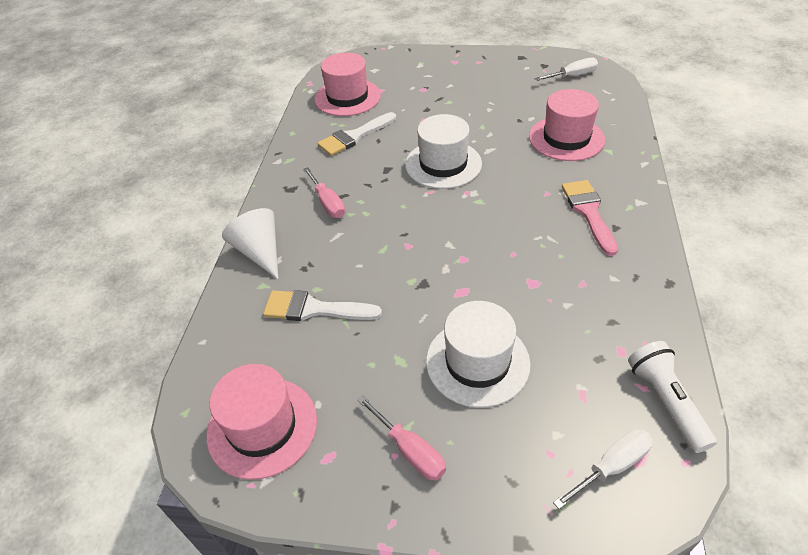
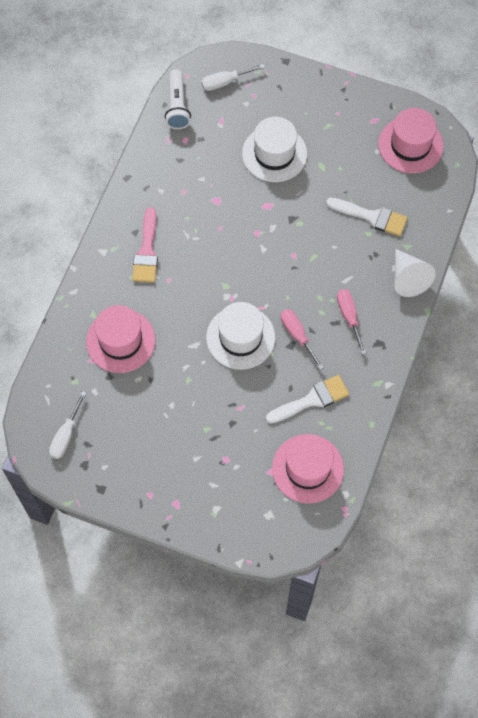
camera: 170 degrees left, 20 degrees up
pink screwdriver [357,395,446,480] -> pink screwdriver moved to [281,309,324,370]
white screwdriver [534,58,598,81] -> white screwdriver turned 60 degrees counterclockwise [49,391,86,459]

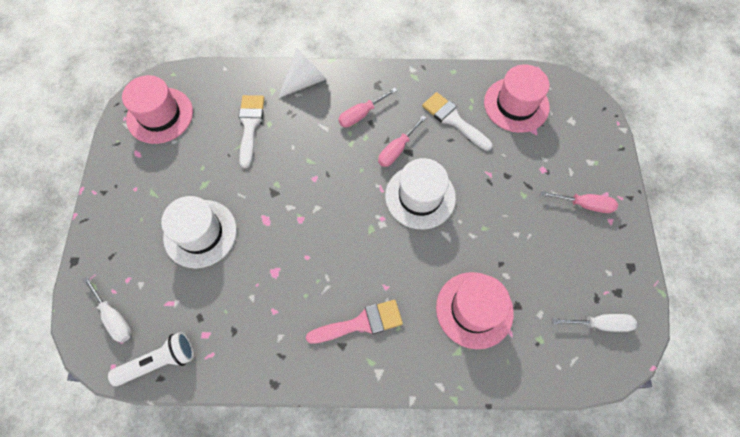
camera: 110 degrees left, 0 degrees up
none -> pink screwdriver [541,191,618,213]

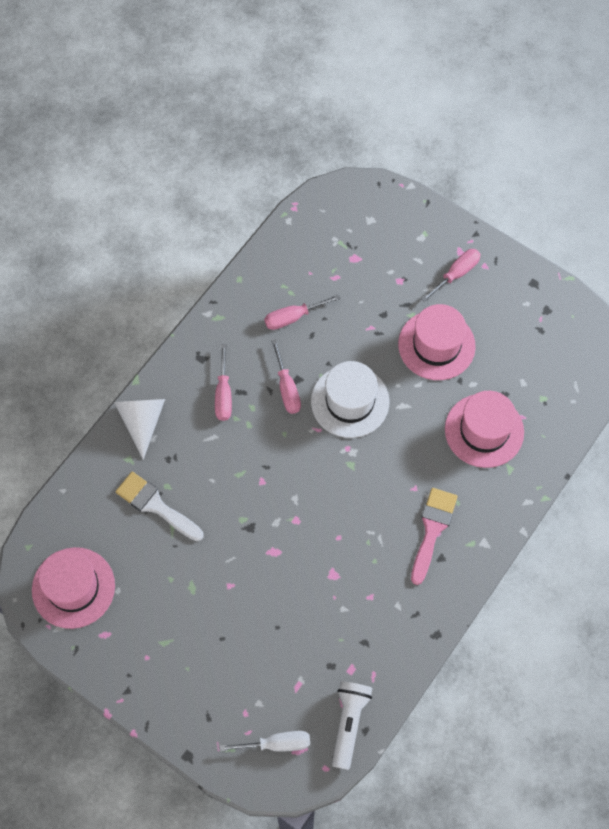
camera: 55 degrees left, 0 degrees up
white hat [161,196,237,268] -> none
white brush [422,92,492,151] -> pink screwdriver [264,294,340,330]
pink hat [484,64,550,133] -> pink hat moved to [398,304,476,380]
white screwdriver [552,314,637,332] -> none

